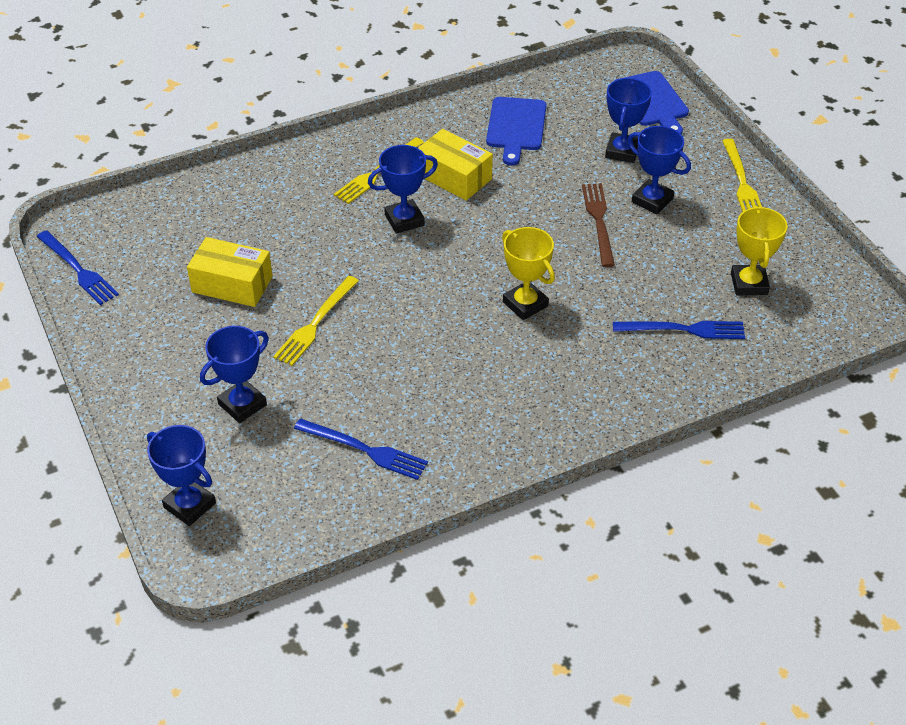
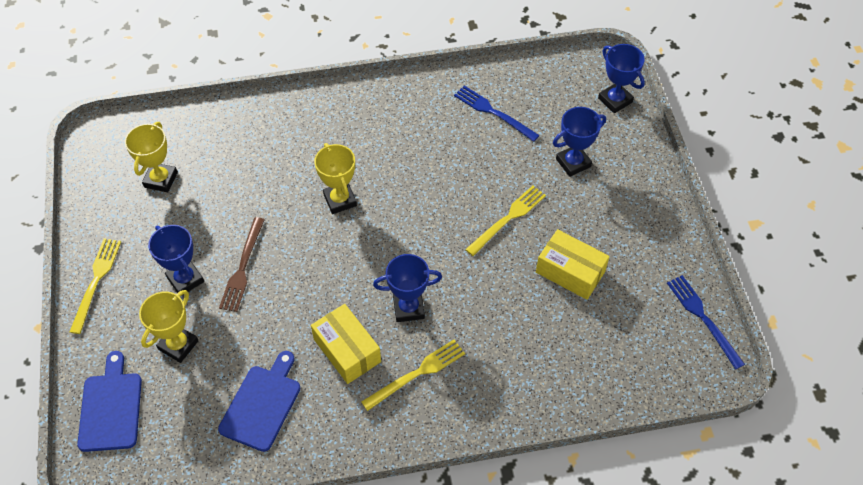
camera: 165 degrees left, 10 degrees up
blue trophy [605,78,652,163] -> yellow trophy [139,290,199,363]
blue fork [613,321,745,339] -> none

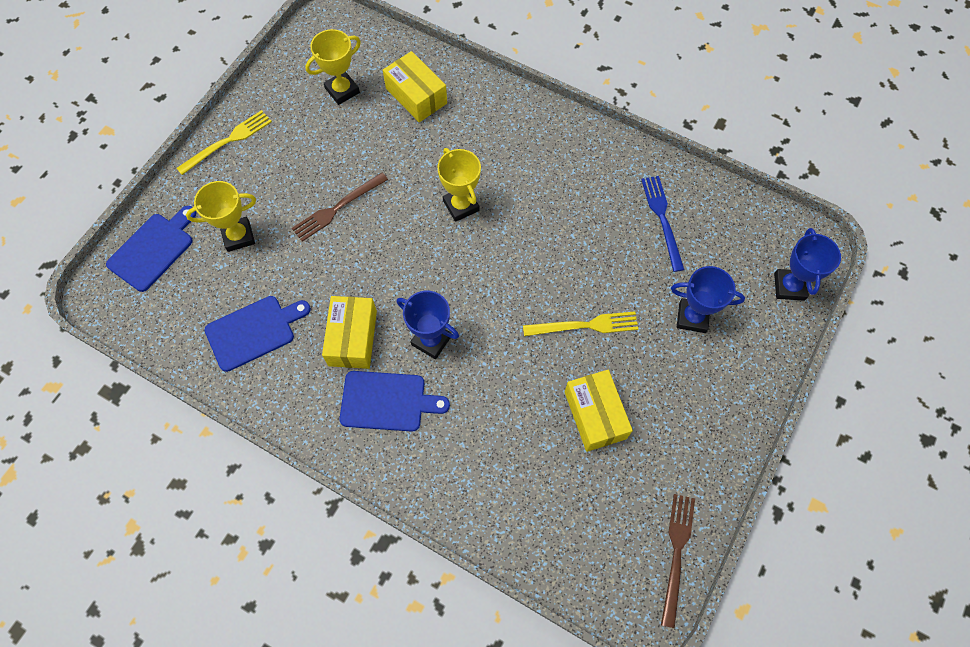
camera: 40 degrees right, 10 degrees up
blue trophy [148,225,204,295] -> none
yellow trophy [314,143,357,214] -> yellow trophy turned 45 degrees counterclockwise [437,148,481,222]
yellow fork [361,340,465,411] -> blue cutting board [339,371,450,432]
blue fork [667,275,745,369] -> brown fork [661,494,695,628]
none -> yellow box [383,51,447,122]

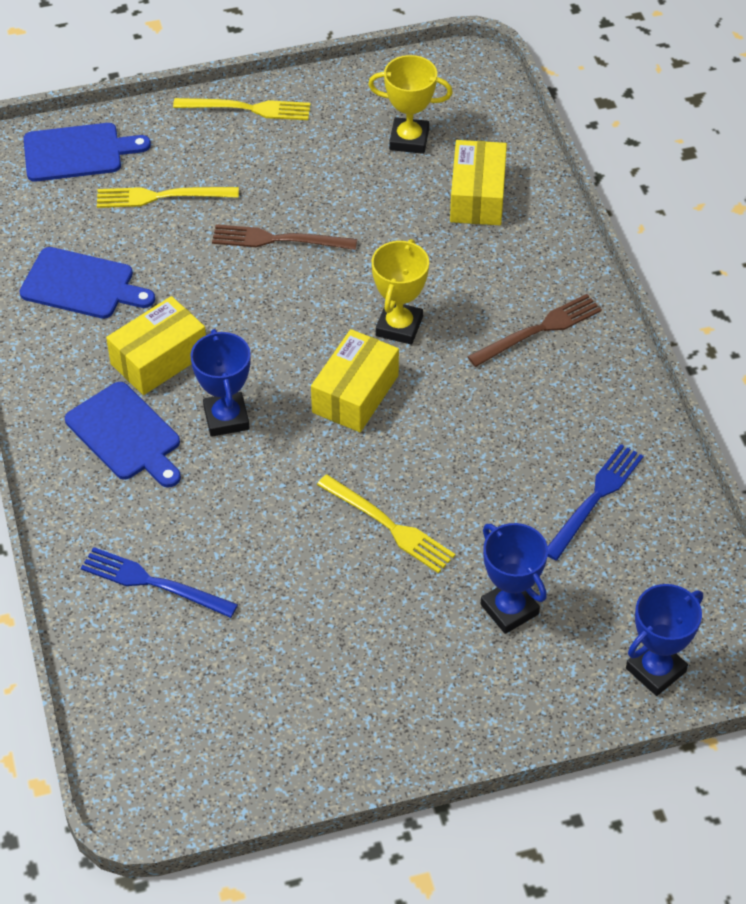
camera: 45 degrees right, 15 degrees down
yellow trophy [186,181,256,252] -> yellow fork [97,187,239,208]
yellow box [565,370,633,452] -> yellow box moved to [311,329,399,432]
brown fork [661,494,695,628] -> brown fork moved to [467,294,602,367]
none -> blue fork [81,547,238,618]

